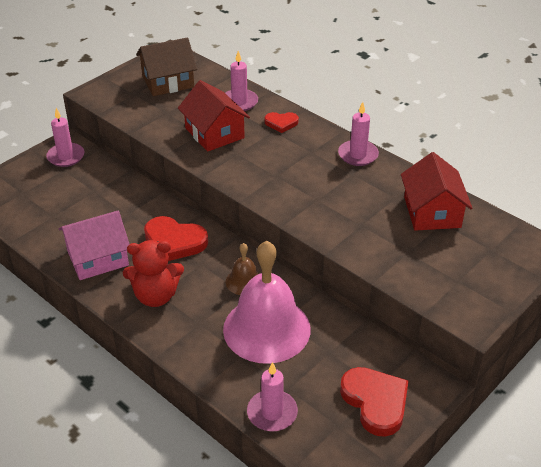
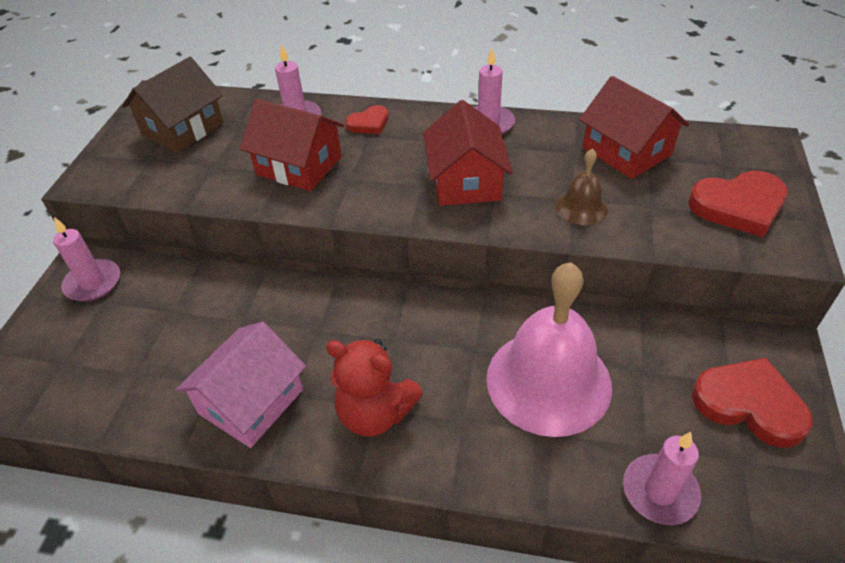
camera: 30 degrees left, 5 degrees up
red teddy bear [123,240,184,307] -> red teddy bear turned 60 degrees clockwise [326,339,423,437]
red heart [144,216,208,261] -> red heart moved to [688,171,788,237]
brown bell [226,243,260,295] -> brown bell moved to [555,148,608,225]
none -> red house [423,100,513,206]

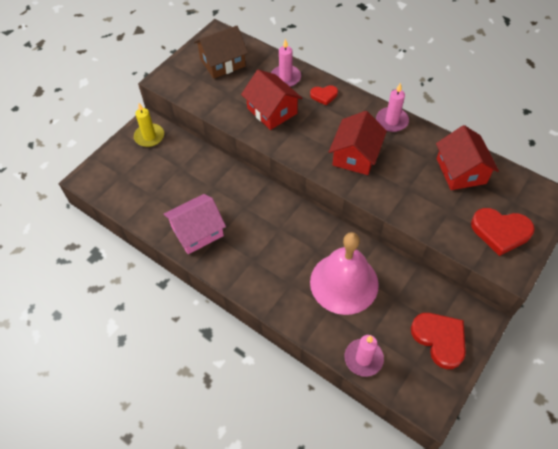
camera: 25 degrees right, 10 degrees up
pink candle [53,217,120,302] -> yellow candle [134,103,164,147]
red teddy bear [326,339,423,437] -> none
brown bell [555,148,608,225] -> none

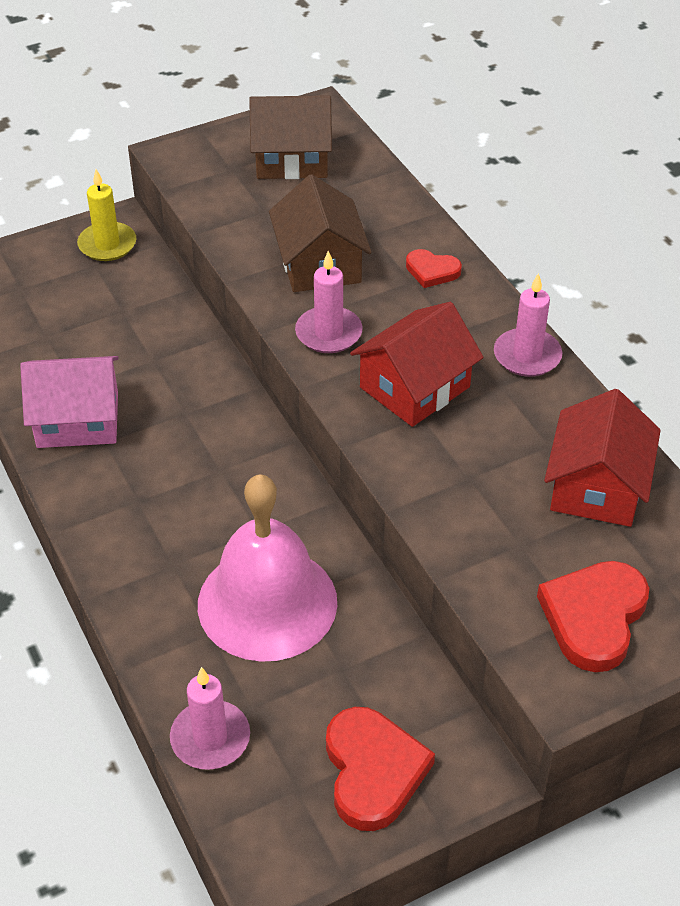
camera: 25 degrees right, 10 degrees down
red house [241,69,302,130] -> brown house [269,174,372,292]
pink candle [271,39,301,87] -> pink candle moved to [295,251,363,353]
red heart [471,208,535,256] -> red heart turned 75 degrees clockwise [537,561,649,672]

